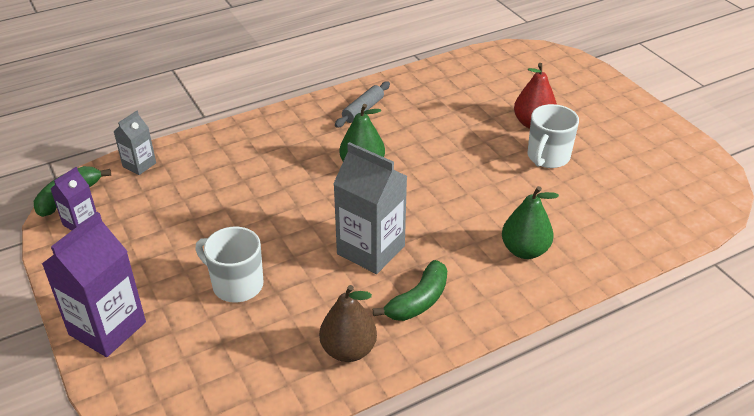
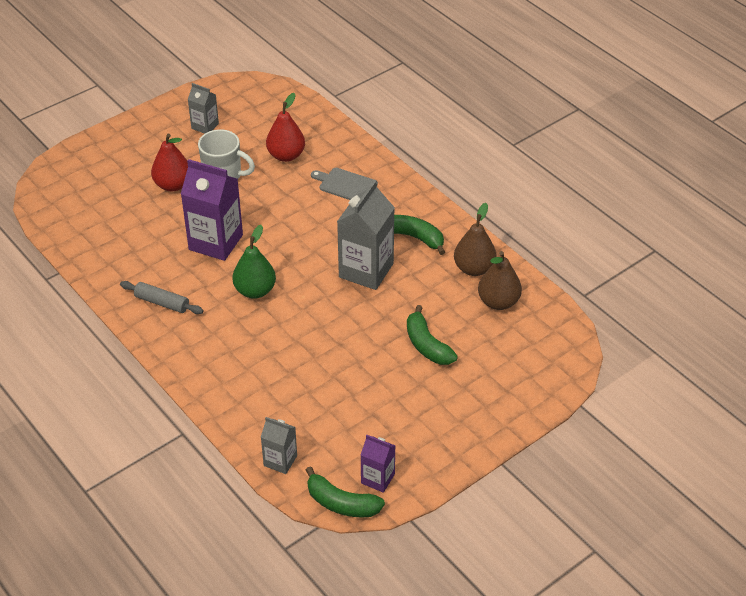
camera: 100 degrees left, 5 degrees up
purple carton [42,212,146,357] -> purple carton moved to [181,159,243,261]
white mug [195,227,263,302] -> green banana [407,305,458,365]
green pear [502,186,559,259] -> grey cutting board [311,168,378,200]
none -> grey carton [188,83,219,134]
none -> red pear [266,93,305,162]
none -> brown pear [478,251,522,310]

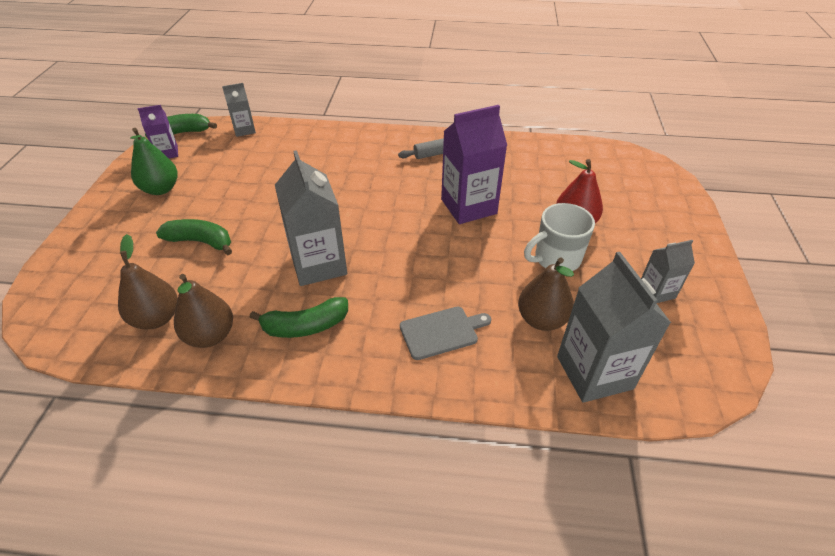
camera: 135 degrees right, 0 degrees up
green pear [232,225,276,299] -> green pear moved to [130,128,178,195]
red pear [266,93,305,162] -> brown pear [518,257,574,331]
none -> grey carton [557,252,671,403]

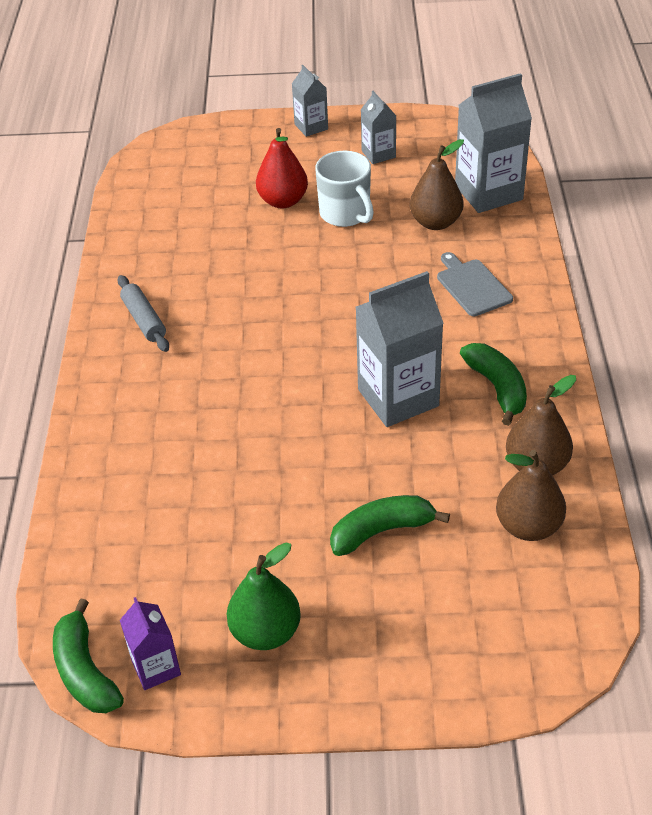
camera: 95 degrees left, 0 degrees up
green banana [156,219,232,255] -> green banana turned 60 degrees clockwise [330,495,450,556]
grey carton [222,83,256,137] -> grey carton moved to [292,65,328,137]
purple carton [441,105,507,224] -> none

